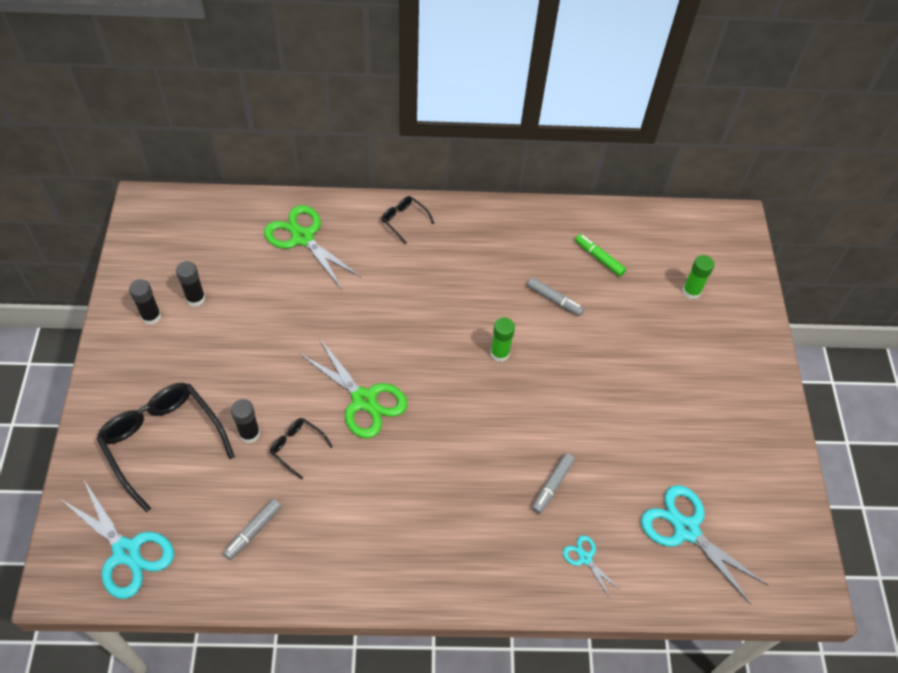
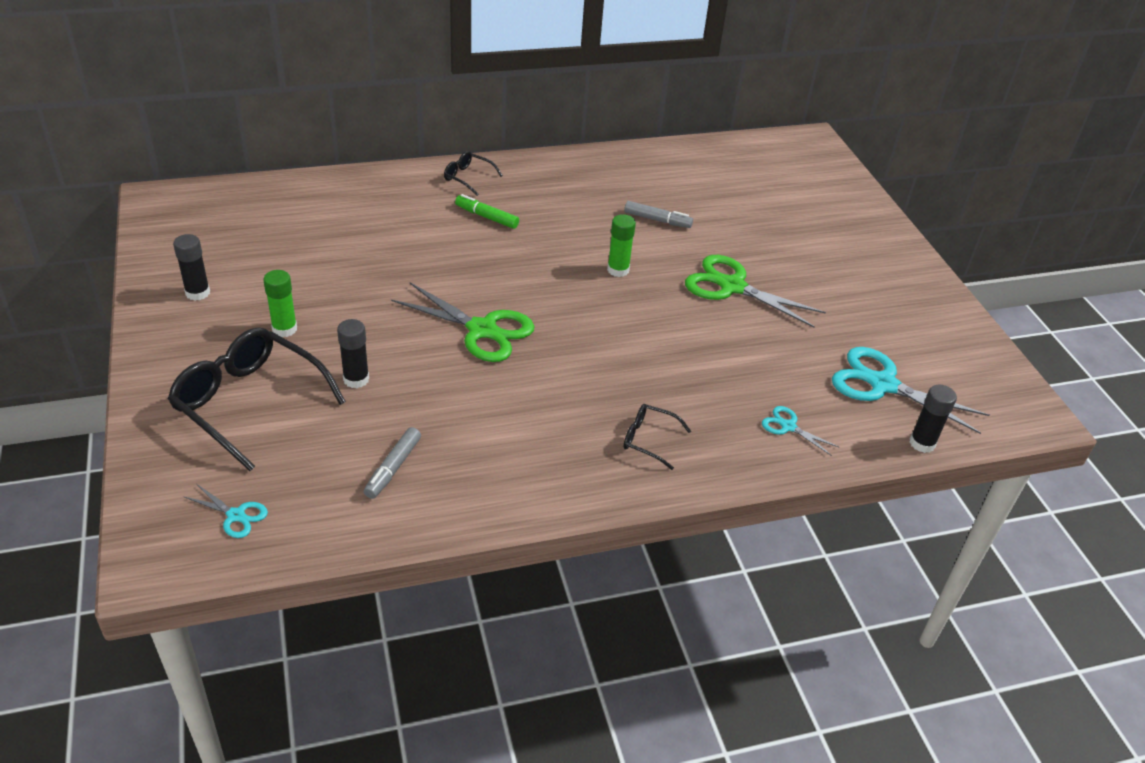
camera: 15 degrees left, 15 degrees down
turquoise scissors [60,481,174,599] -> turquoise scissors [183,484,268,538], size x0.49
black glue stick [176,261,206,307] -> black glue stick moved to [909,385,957,453]
green scissors [264,205,361,289] -> green scissors moved to [685,255,826,328]
black glasses [270,418,333,480] -> black glasses moved to [623,404,691,470]
grey marker [532,453,575,514] -> none
green marker [575,234,626,277] -> green marker moved to [455,194,519,229]
green glue stick [682,255,714,300] -> green glue stick moved to [263,270,297,337]

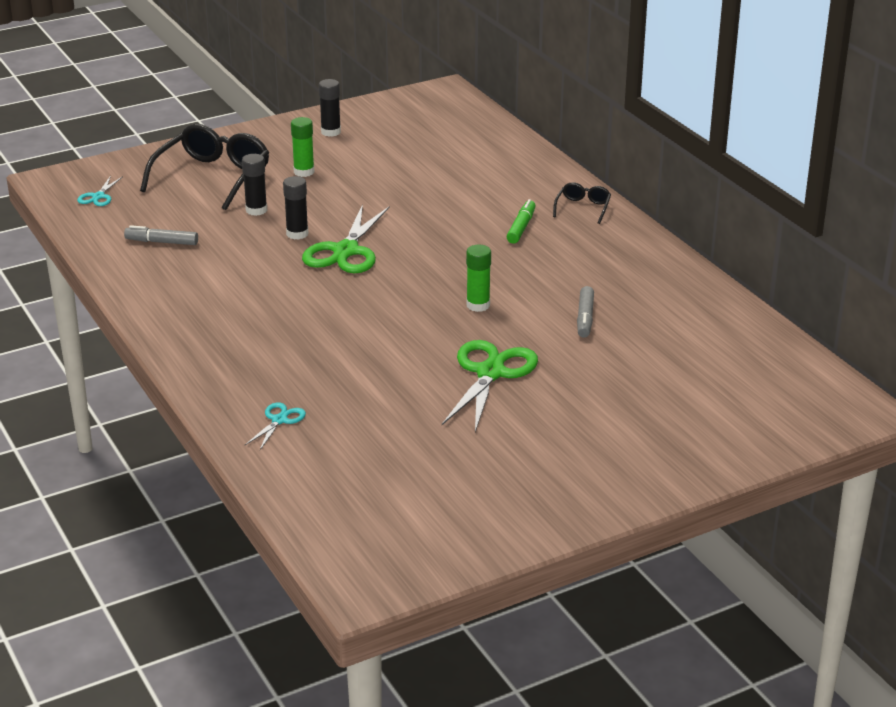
camera: 80 degrees right, 10 degrees down
black glasses [623,404,691,470] -> none
turquoise scissors [832,347,989,434] -> none
black glue stick [909,385,957,453] -> black glue stick moved to [283,176,308,240]

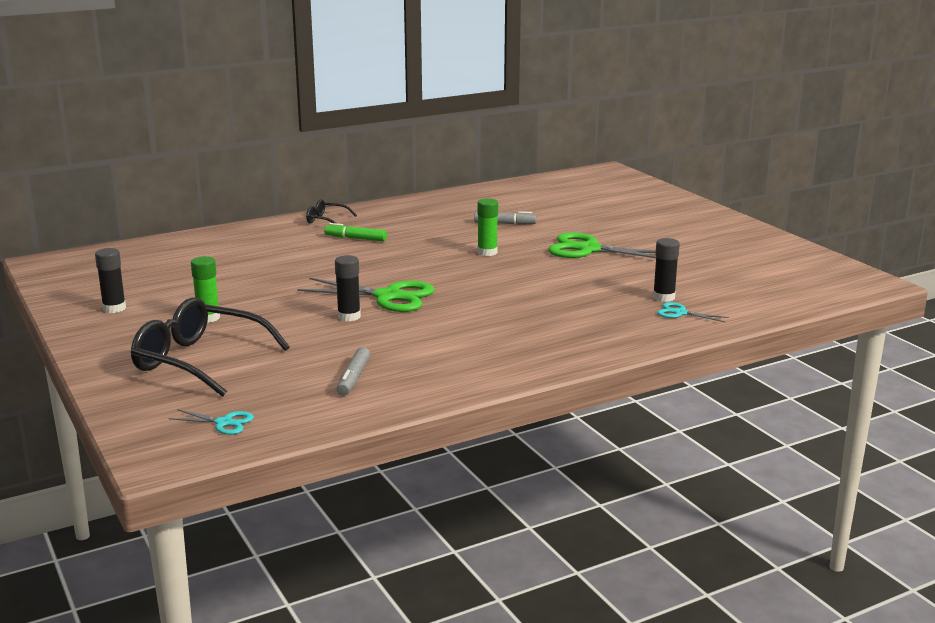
camera: 90 degrees left, 10 degrees down
black glue stick [242,154,267,216] -> black glue stick moved to [653,238,680,302]

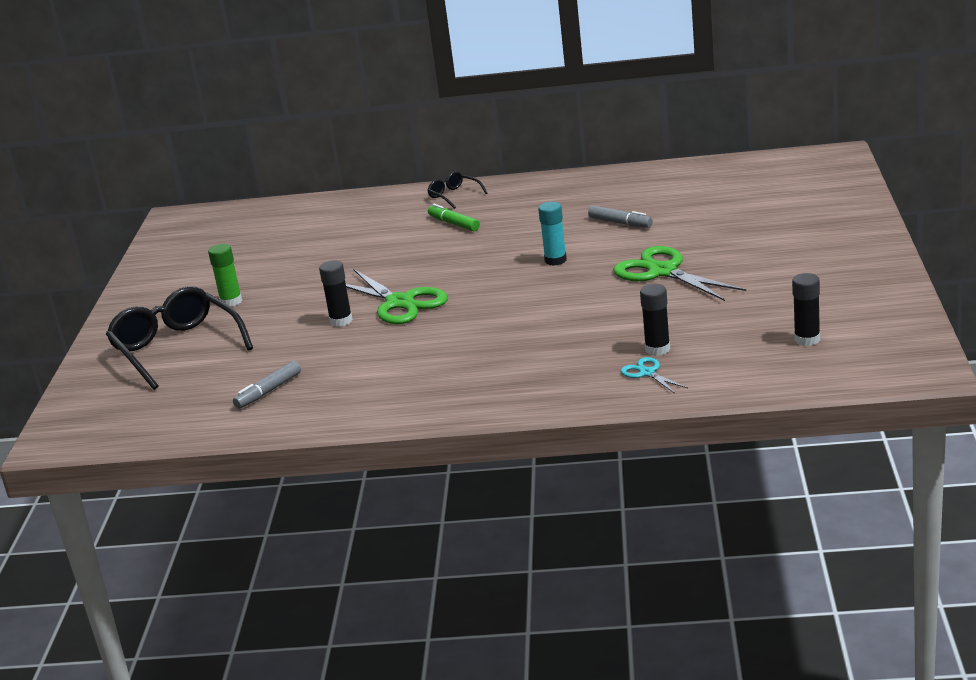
camera: 35 degrees right, 5 degrees up
black glue stick [95,248,126,313] -> black glue stick moved to [792,273,820,346]
turquoise scissors [168,409,254,435] -> none
green glue stick [477,198,498,256] -> turquoise glue stick [538,202,567,266]

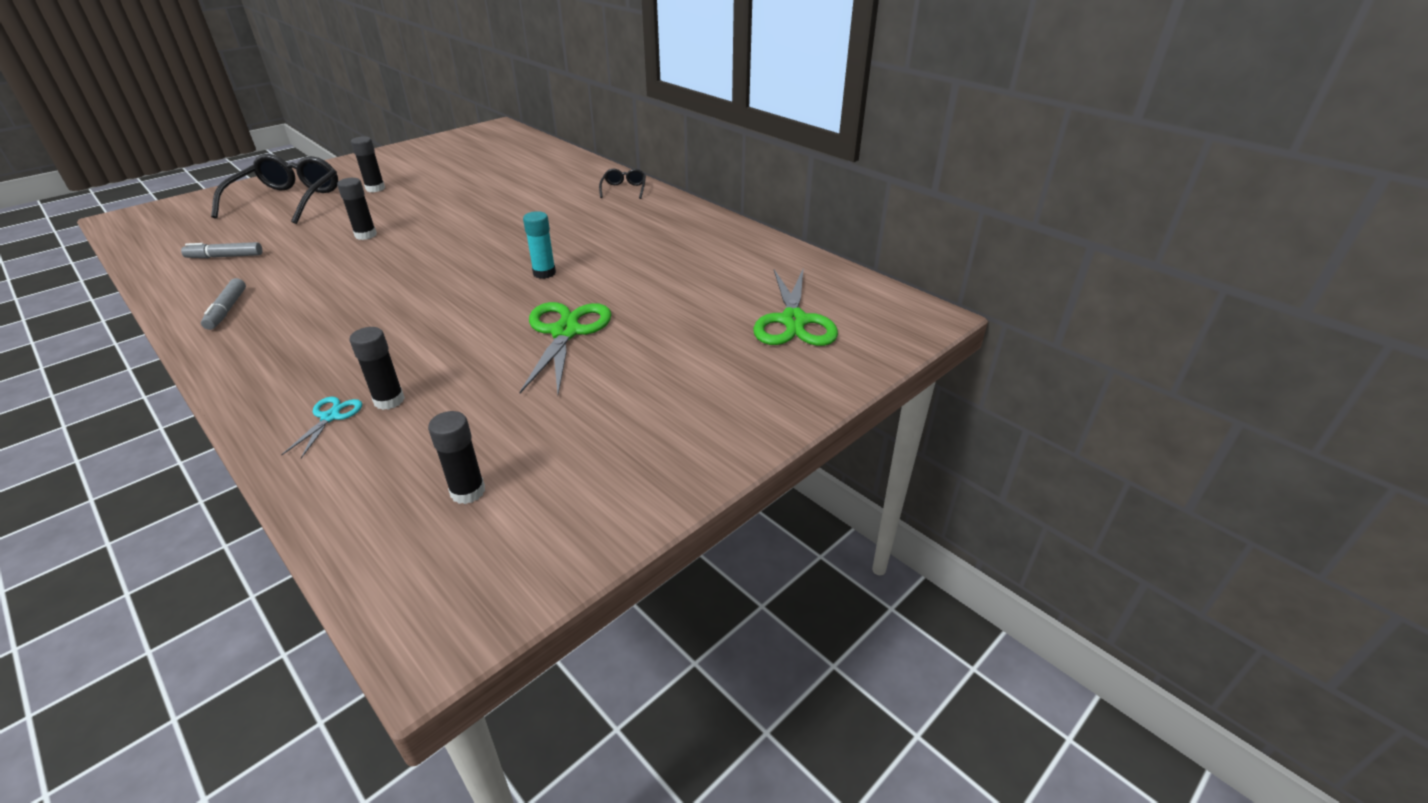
camera: 40 degrees right, 10 degrees up
green glue stick [208,244,242,307] -> black glue stick [351,136,385,192]
green scissors [346,269,448,324] -> green scissors moved to [753,267,838,346]
green marker [428,204,480,231] -> none
grey marker [588,205,653,228] -> grey marker moved to [201,278,246,330]

